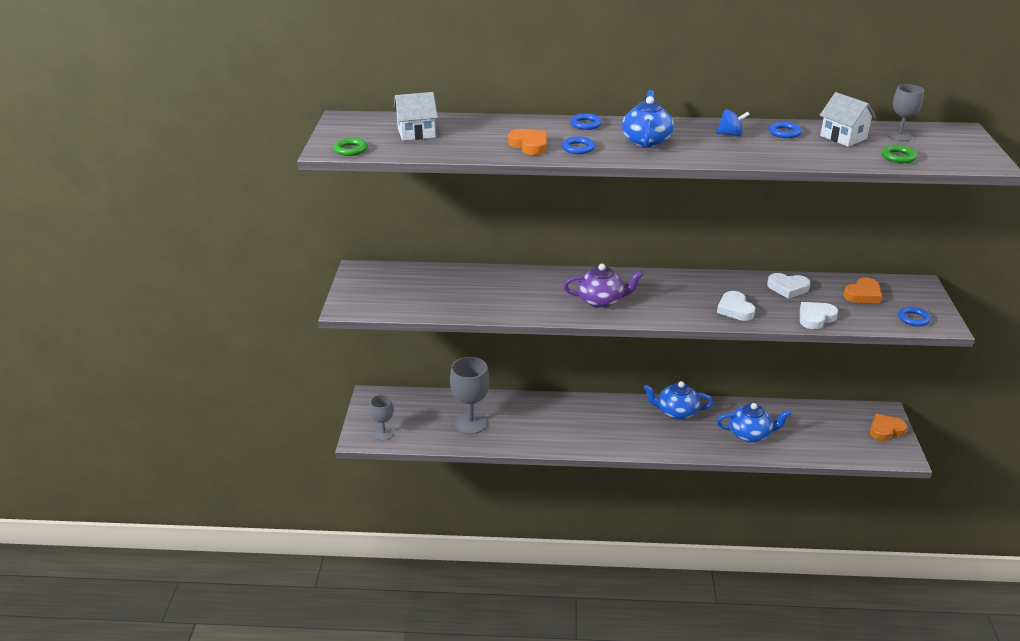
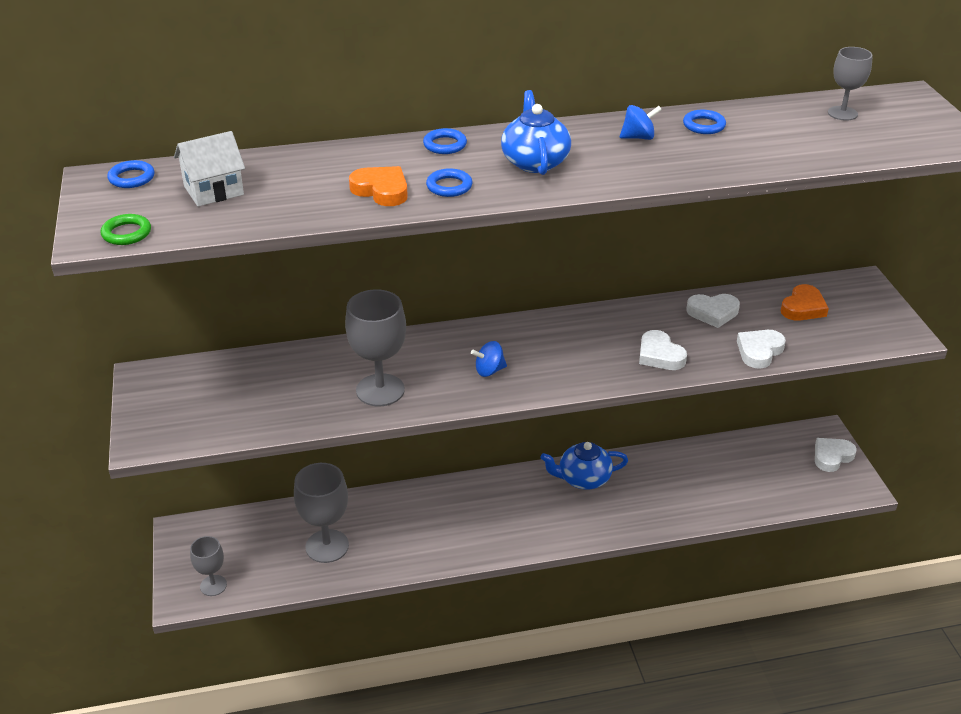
camera: 15 degrees left, 5 degrees up
purple teapot [563,264,643,308] -> blue spinning top [471,341,507,377]
blue teapot [717,403,791,442] -> none
white house [820,92,876,147] -> none
orange heart [870,414,907,441] -> white heart [815,438,857,472]
green ring [881,145,917,163] -> none
blue ring [898,307,931,327] -> blue ring moved to [107,160,155,188]
none -> grey goblet [345,289,406,406]

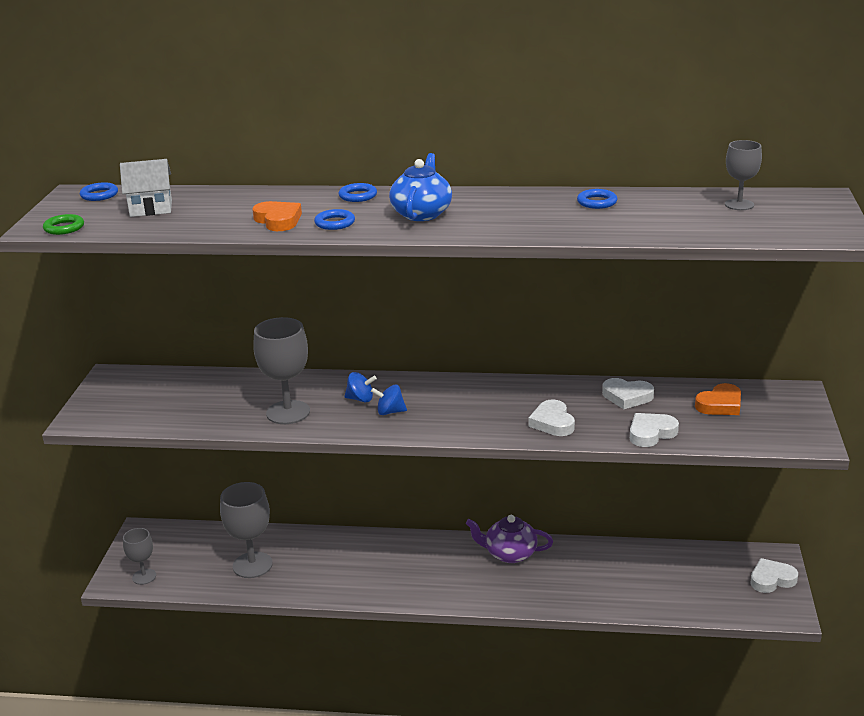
camera: 20 degrees right, 10 degrees down
blue teapot [540,442,628,490] -> purple teapot [466,515,553,563]
blue spinning top [620,105,662,140] -> blue spinning top moved to [344,372,377,402]

